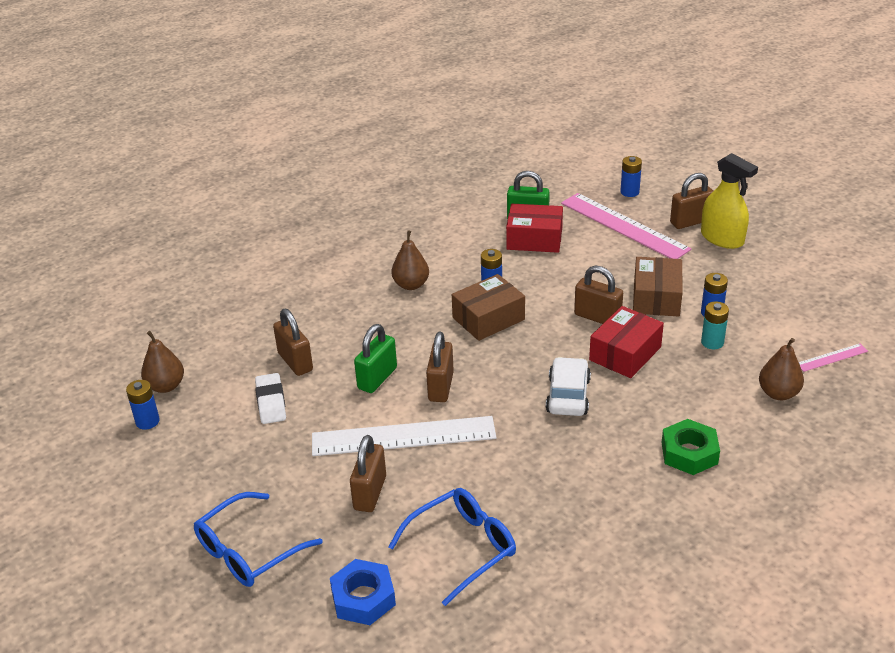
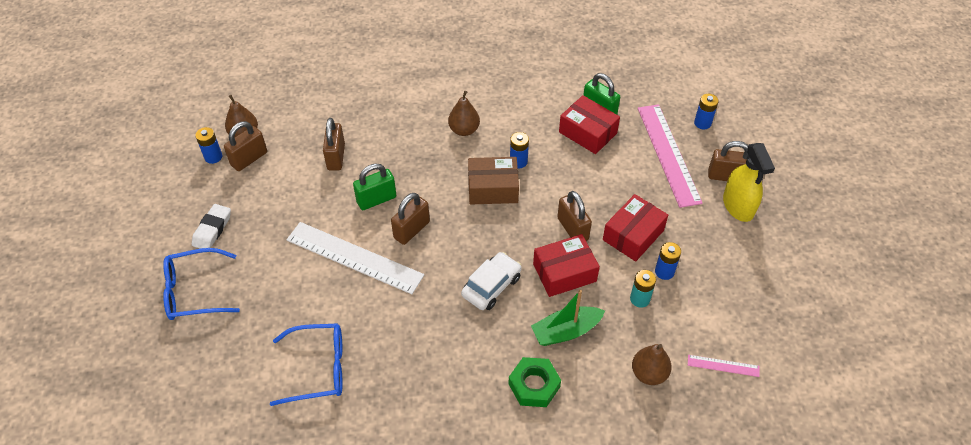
camera: 30 degrees right, 15 degrees up
white eraser [255,373,286,424] -> white eraser moved to [192,204,231,249]
blue nut [330,559,396,625] -> none
brown padlock [350,435,386,512] -> brown padlock moved to [224,121,267,171]
brown box [633,257,683,317] -> red box [603,194,668,261]
none -> green boat [531,290,605,346]

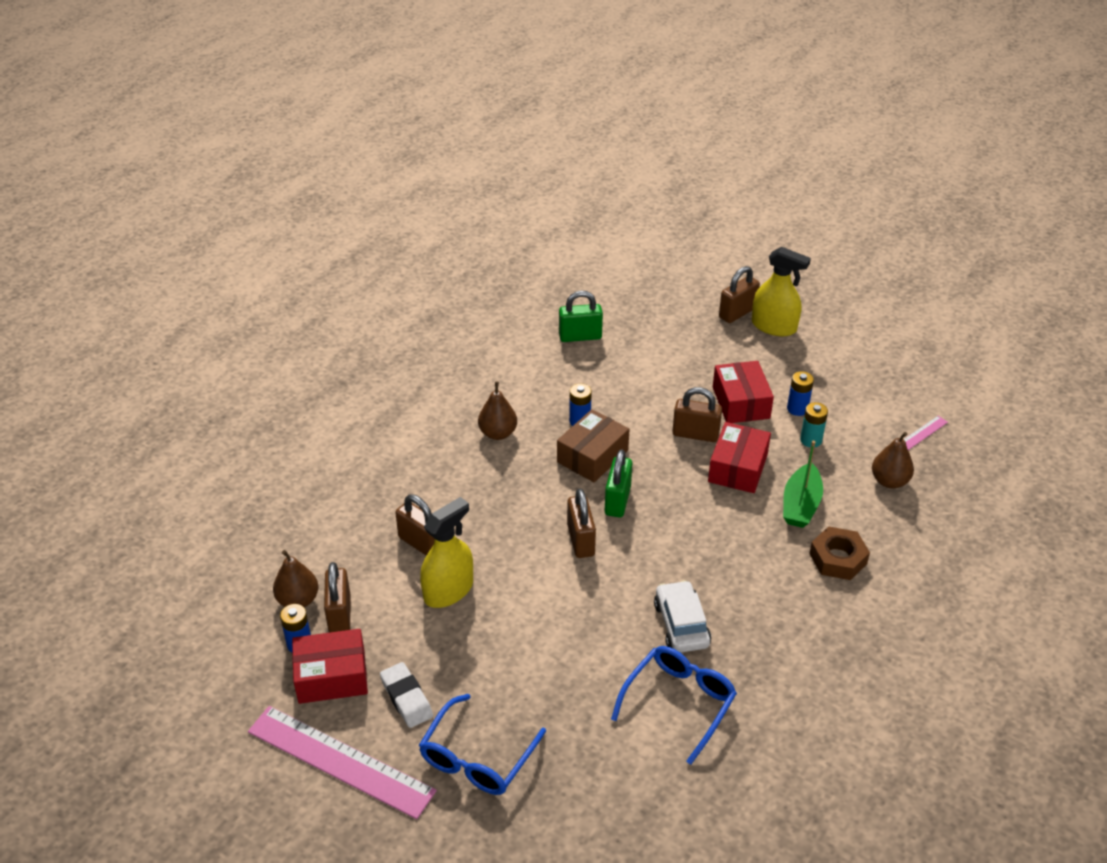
camera: 50 degrees left, 10 degrees down
white ruler [286,222,424,294] -> none
green padlock [353,164,396,210] -> green padlock moved to [605,450,632,517]
white car [461,252,522,310] -> white car moved to [654,580,711,653]
green nut [508,357,561,407] -> brown nut [809,527,870,580]
red box [559,95,620,154] -> red box moved to [292,629,368,704]
pink ruler [638,104,703,208] -> pink ruler moved to [248,706,437,819]
blue battery [694,94,719,129] -> none
none -> yellow spray bottle [420,497,473,608]

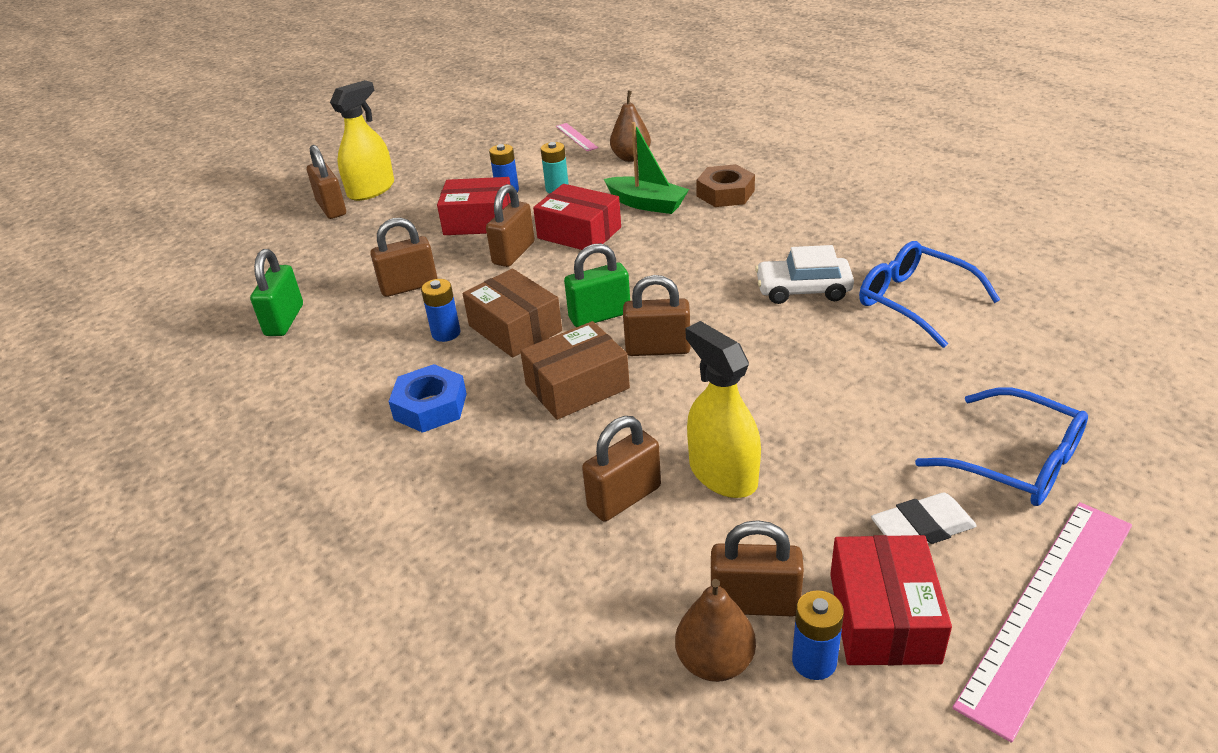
camera: 75 degrees left, 5 degrees down
brown pear [478,381,517,440] -> blue nut [388,364,467,433]
green padlock [605,450,632,517] -> green padlock turned 45 degrees counterclockwise [564,243,630,327]
none -> brown padlock [370,218,438,297]
none -> brown box [520,321,630,420]

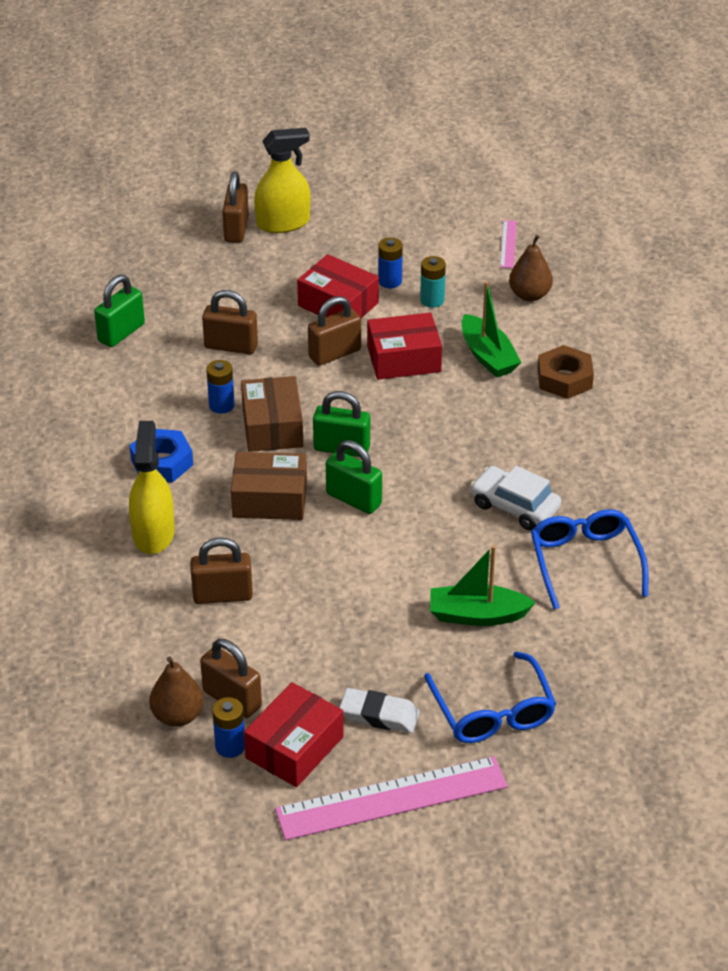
camera: 30 degrees right, 5 degrees up
red box [533,184,621,250] -> red box turned 75 degrees counterclockwise [367,312,442,380]
brown padlock [623,275,691,356] -> green padlock [326,440,382,514]
yellow spray bottle [685,321,761,498] -> yellow spray bottle moved to [129,421,175,554]
none -> green boat [430,545,536,626]

